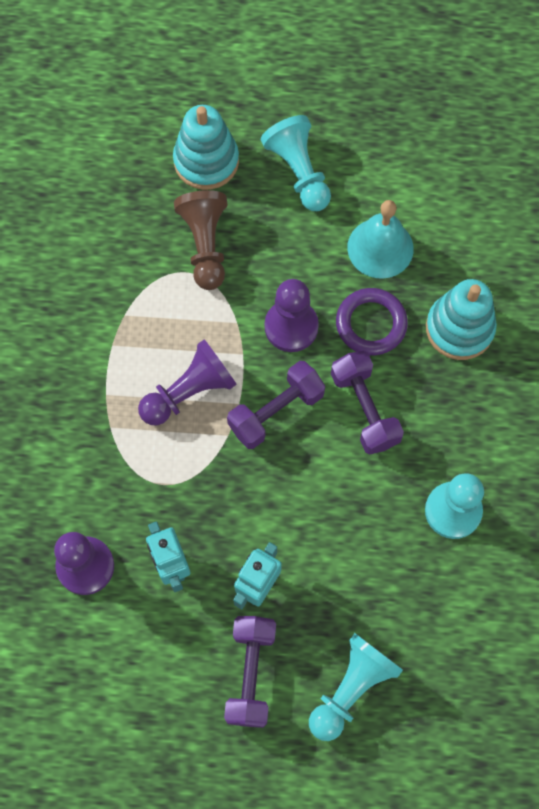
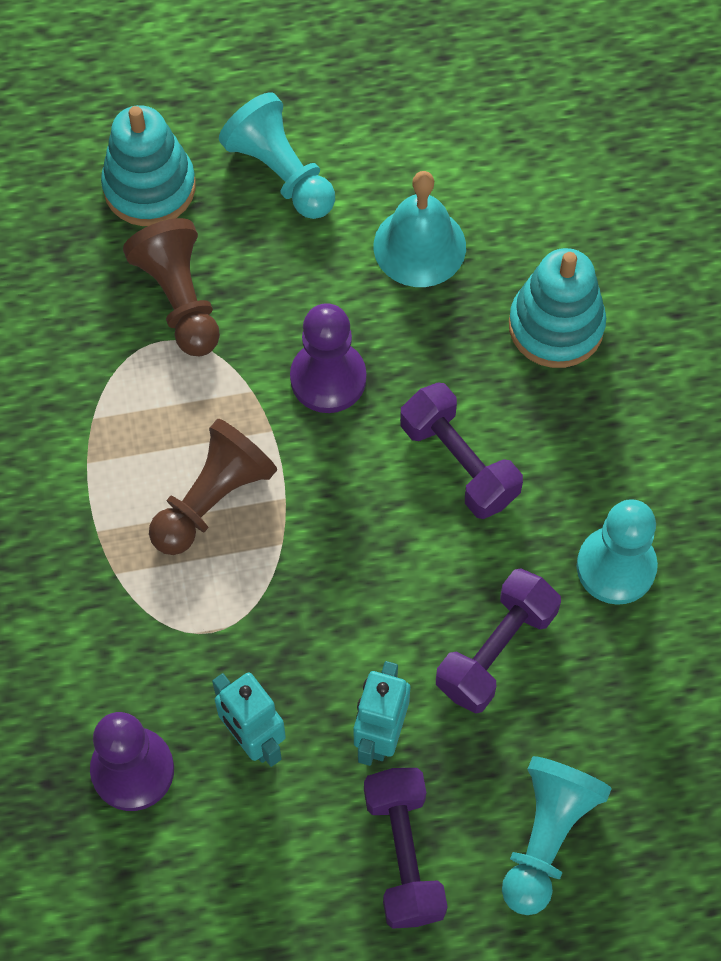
camera: 15 degrees left, 5 degrees down
purple pawn [138,339,237,425] -> brown pawn [149,419,277,555]
purple dumbbell [227,361,325,449] -> purple dumbbell moved to [436,568,561,714]
purple ring [336,288,408,355] -> none

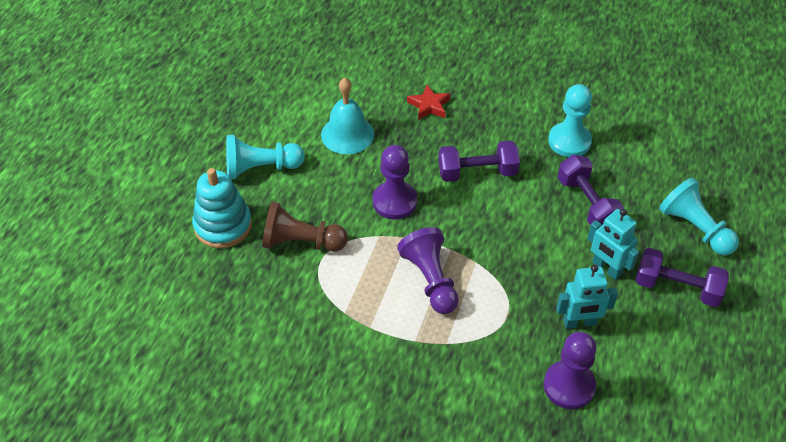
camera: 60 degrees left, 15 degrees down
brown pawn [149,419,277,555] -> purple pawn [397,227,459,314]
turquoise stacking toy [509,248,606,368] -> red star [407,85,450,120]

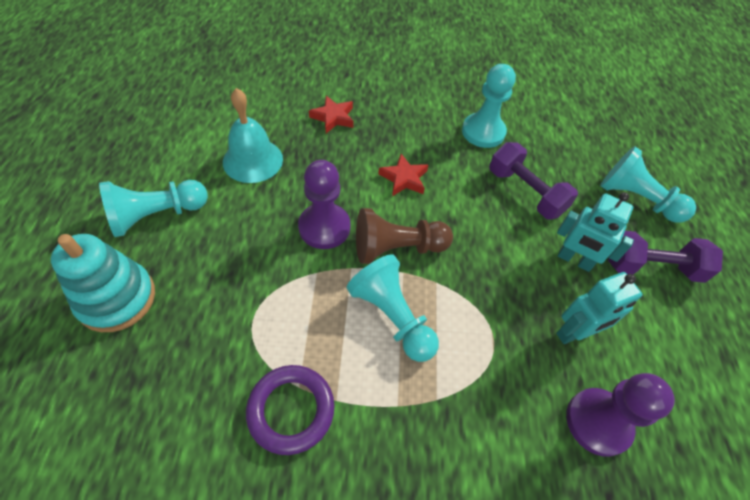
camera: 20 degrees left, 5 degrees up
brown pawn [262,202,348,252] -> brown pawn moved to [356,208,453,264]
purple pawn [397,227,459,314] -> turquoise pawn [347,254,439,362]
purple dumbbell [438,141,520,182] -> red star [378,154,428,196]
none -> purple ring [246,365,335,455]

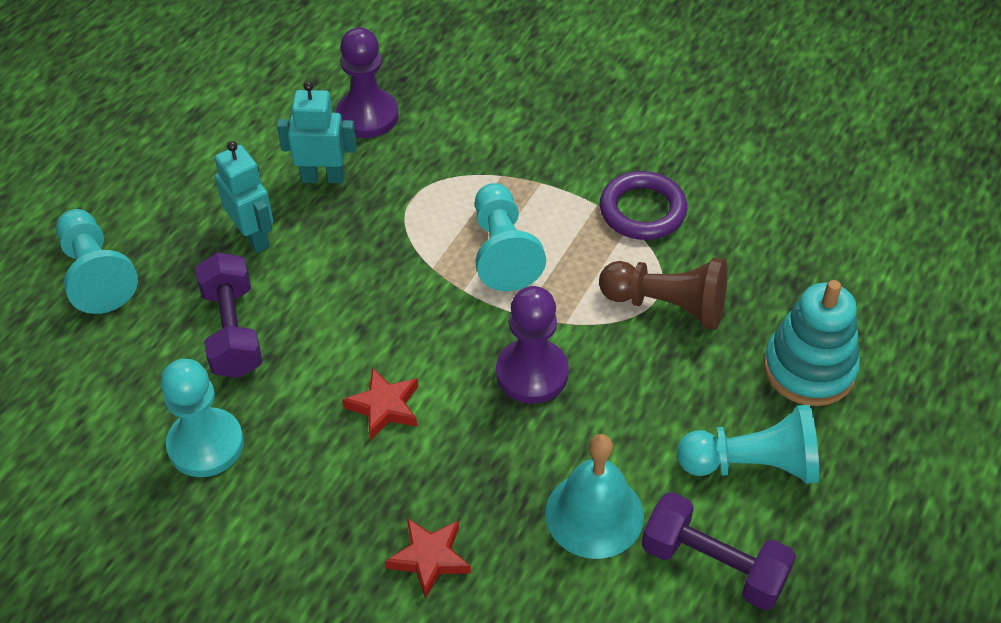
camera: 150 degrees left, 5 degrees down
brown pawn [356,208,453,264] -> brown pawn moved to [599,258,728,330]
purple dumbbell [608,231,723,283] -> purple dumbbell moved to [642,492,796,610]

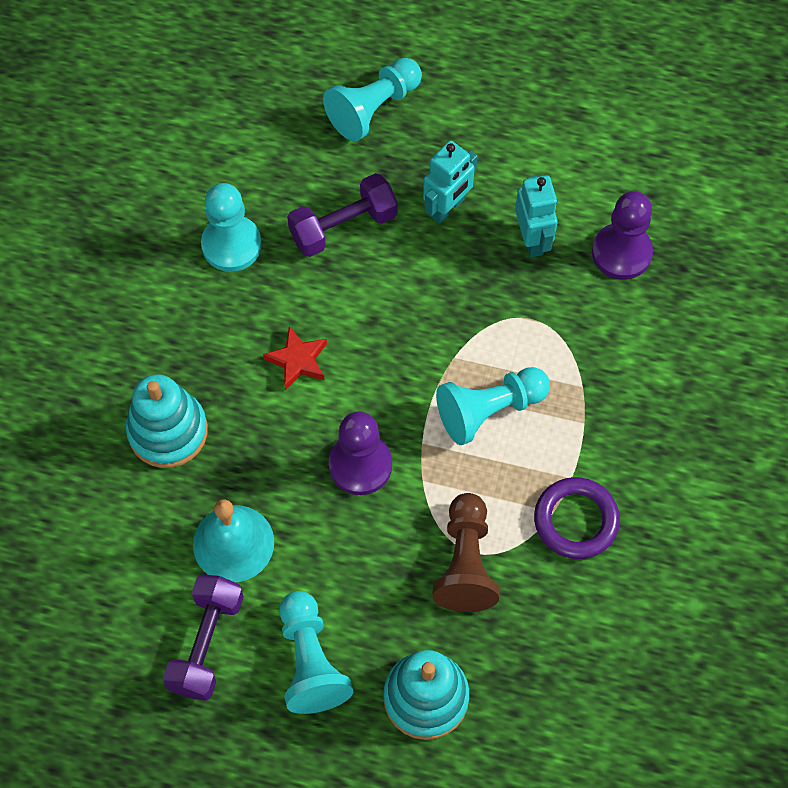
camera: 75 degrees right, 15 degrees up
red star [385,518,471,599] -> turquoise stacking toy [126,374,208,468]

